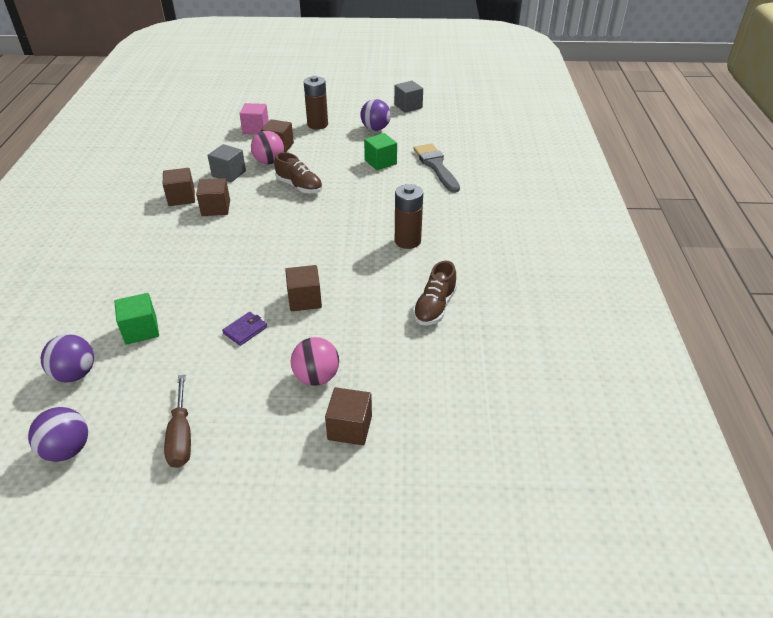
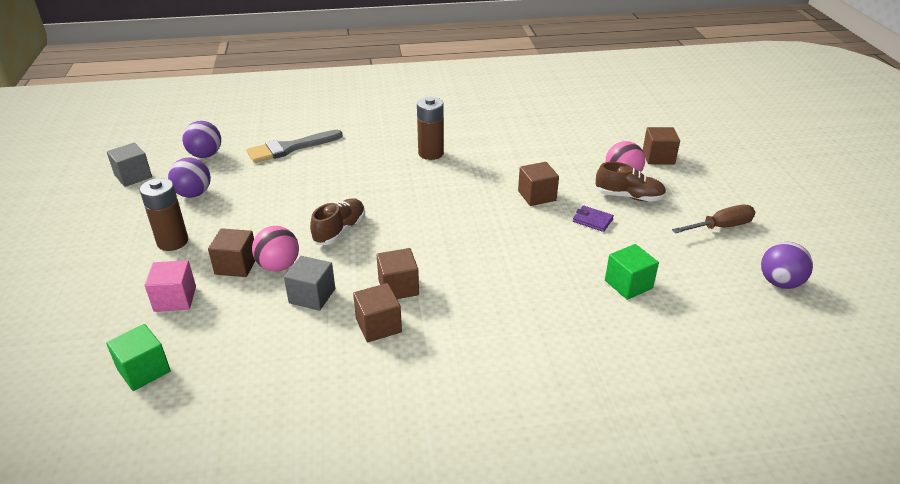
camera: 100 degrees left, 5 degrees down
purple ball [41,334,94,382] -> purple ball moved to [182,121,221,158]
green cube [364,133,397,170] -> green cube moved to [106,324,171,391]
brown shoe [413,261,457,325] -> brown shoe moved to [595,162,666,202]

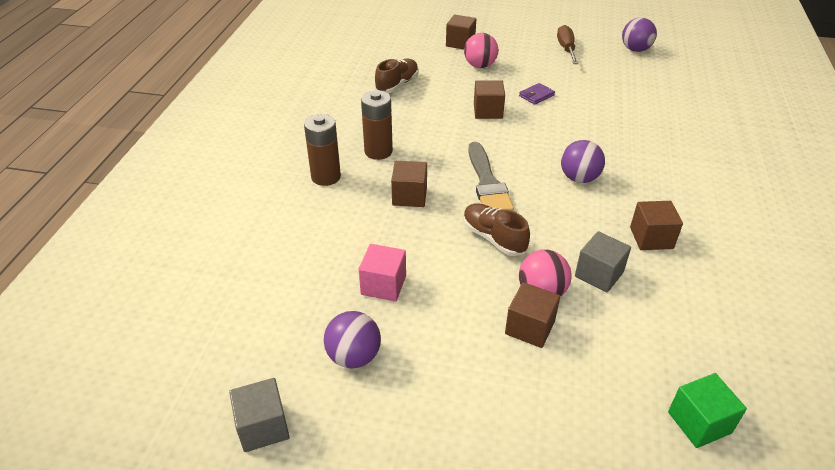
camera: 70 degrees left, 5 degrees up
brown battery [140,178,188,251] -> brown battery moved to [304,114,341,186]
pink cube [145,260,196,312] -> pink cube moved to [359,244,406,302]
purple ball [182,121,221,158] -> purple ball moved to [561,140,605,183]
grey brush [247,130,343,163] -> grey brush moved to [468,142,514,211]
brown cube [377,248,419,299] -> brown cube moved to [391,161,427,207]
brown shoe [595,162,666,202] -> brown shoe moved to [375,59,419,93]
green cube [605,244,659,300] -> none

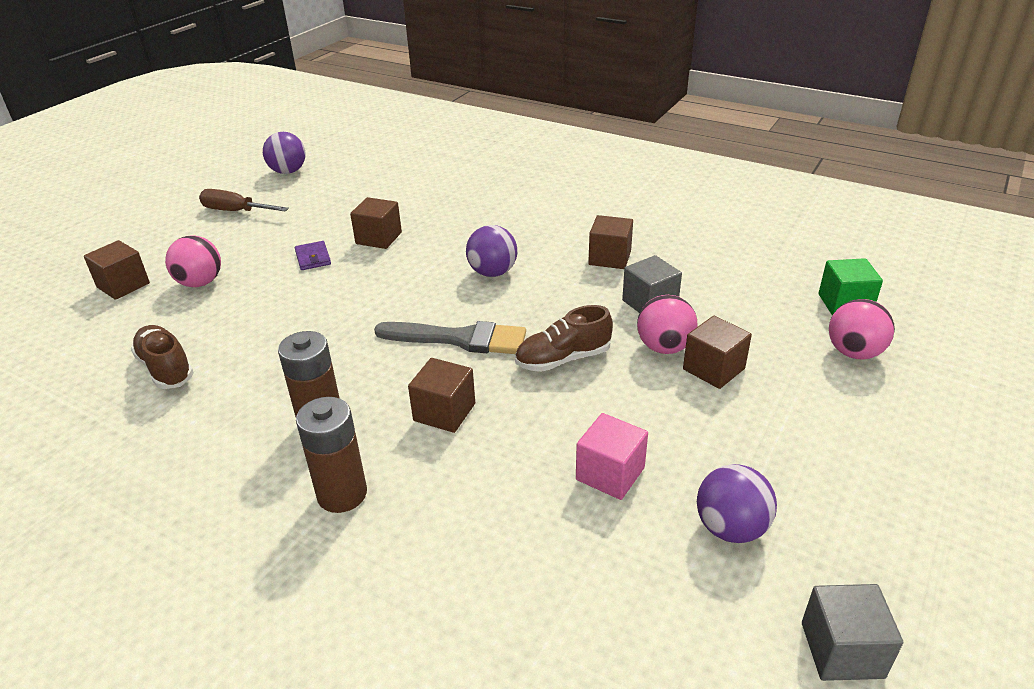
camera: 70 degrees left, 5 degrees down
brown cube [474,80,505,119] -> brown cube moved to [350,197,402,249]
none -> pink ball [829,299,895,359]

